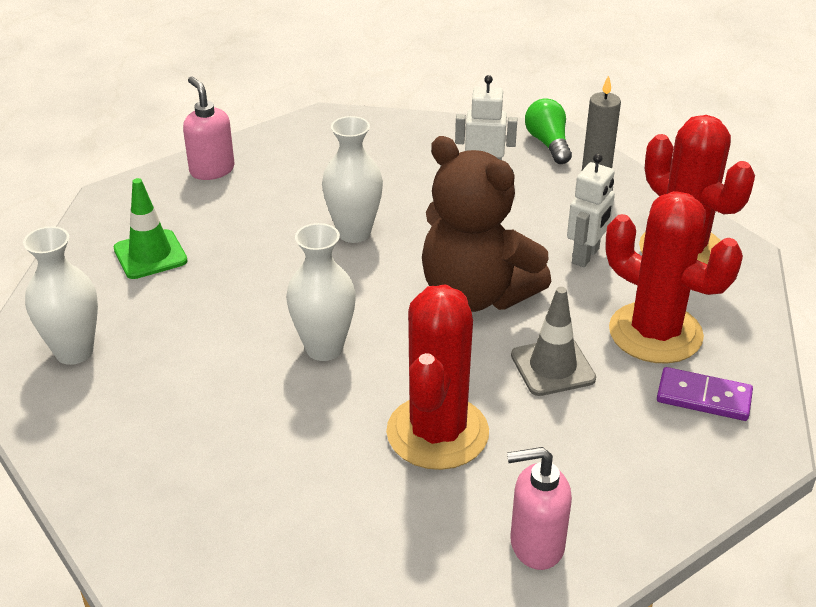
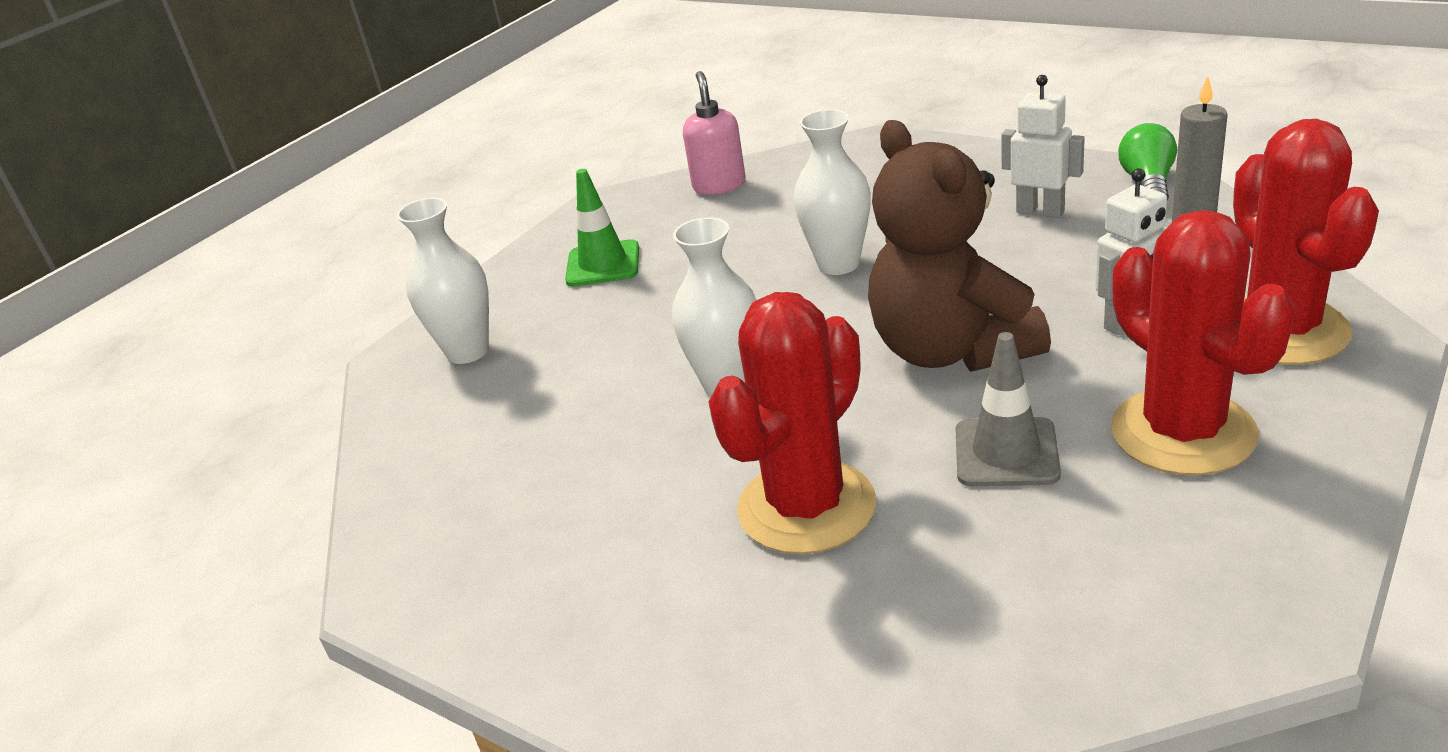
camera: 30 degrees right, 5 degrees down
pink soap dispenser [507,447,572,570] -> none
purple domino [657,367,753,421] -> none

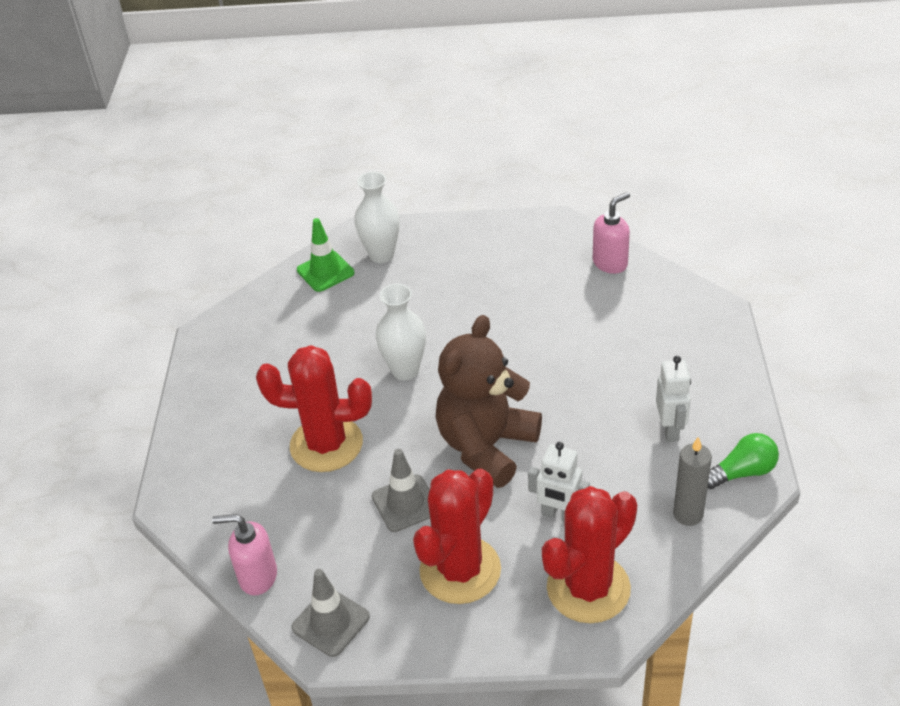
camera: 55 degrees right, 10 degrees up
green traffic cone [565,169,639,287] -> green traffic cone moved to [297,218,355,292]
white vase [794,109,871,275] -> none
none -> pink soap dispenser [212,514,277,596]
none -> grey traffic cone [291,569,370,657]

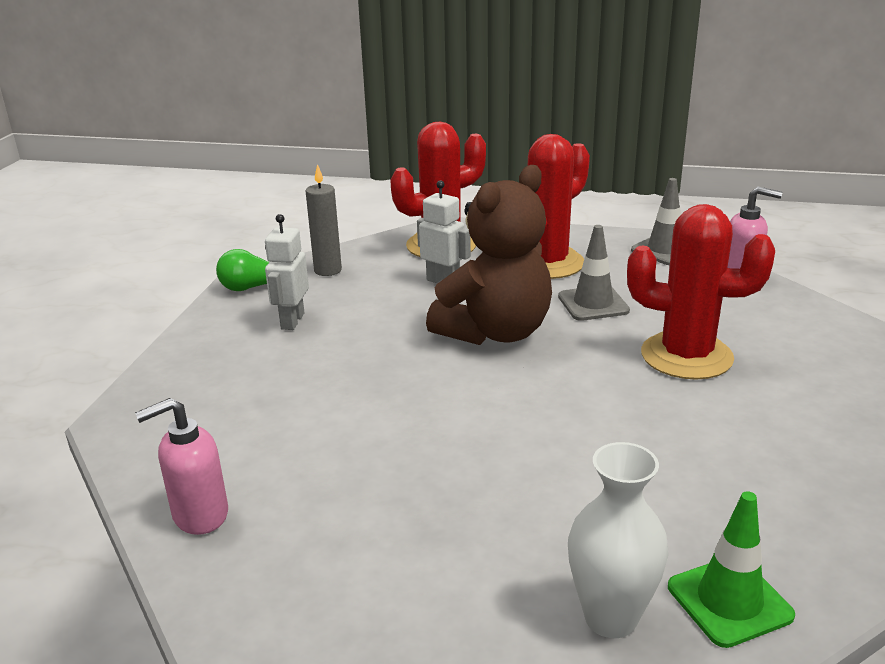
camera: 170 degrees left, 15 degrees down
white vase [376,284,426,380] -> none

